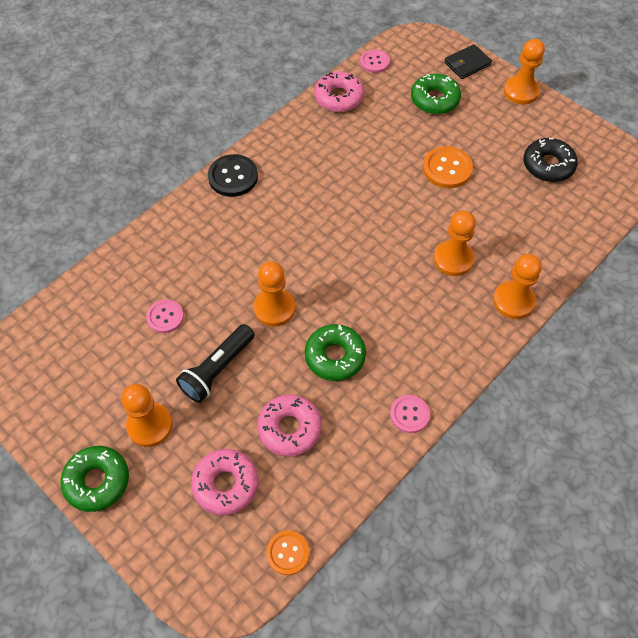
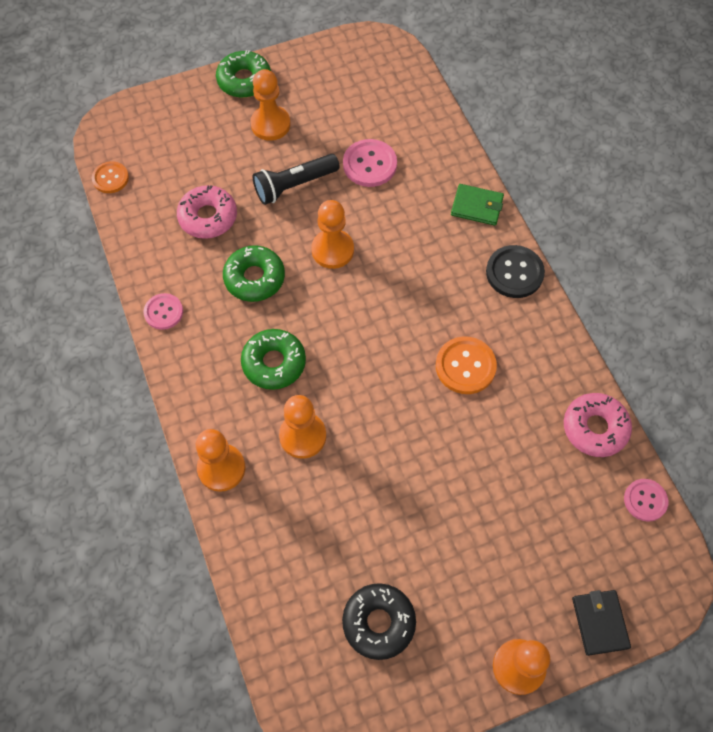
camera: 115 degrees right, 5 degrees up
pink button [146,299,184,333] -> pink button [343,139,397,187], size x1.51
black flashlight [176,324,255,403] -> black flashlight turned 90 degrees counterclockwise [253,154,340,205]
pink donut [191,449,258,515] -> none
green donut [411,74,461,114] -> green donut moved to [241,329,306,390]
orange button [423,146,473,188] -> orange button moved to [436,337,497,394]
none -> green wallet [451,184,504,226]

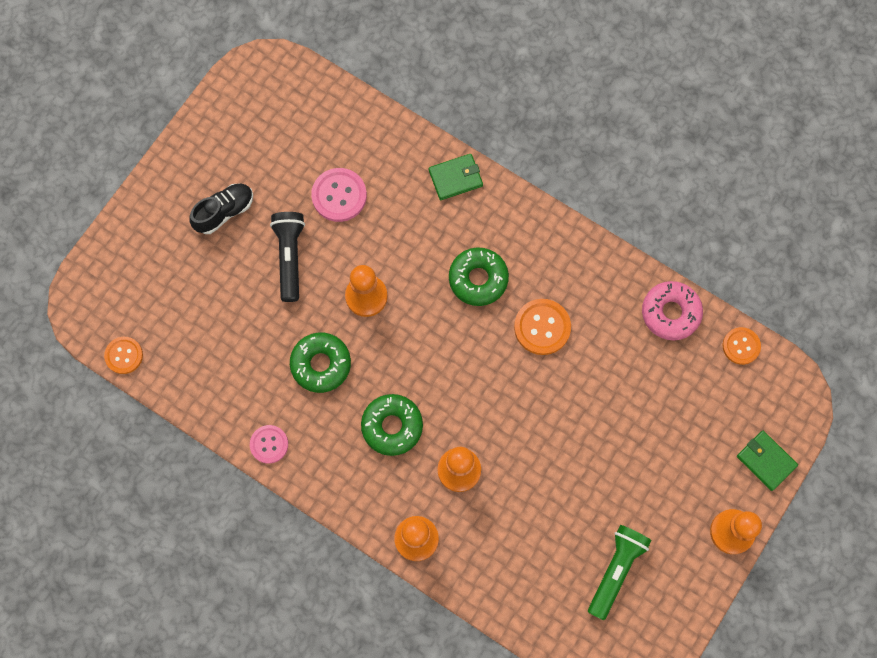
camera: 35 degrees left, 10 degrees up
pink donut [177,185,237,239] -> none
green donut [216,50,271,98] -> green donut moved to [449,248,509,306]
orange pawn [250,69,291,141] -> black shoe [189,183,253,234]
black flashlight [253,154,340,205] -> black flashlight turned 150 degrees clockwise [270,212,305,302]
black donut [342,583,416,660] -> green flashlight [588,525,652,620]
black button [486,245,545,298] -> none
black wallet [572,590,631,656] -> green wallet [737,431,798,491]
pink button [624,479,668,522] -> orange button [723,327,761,365]

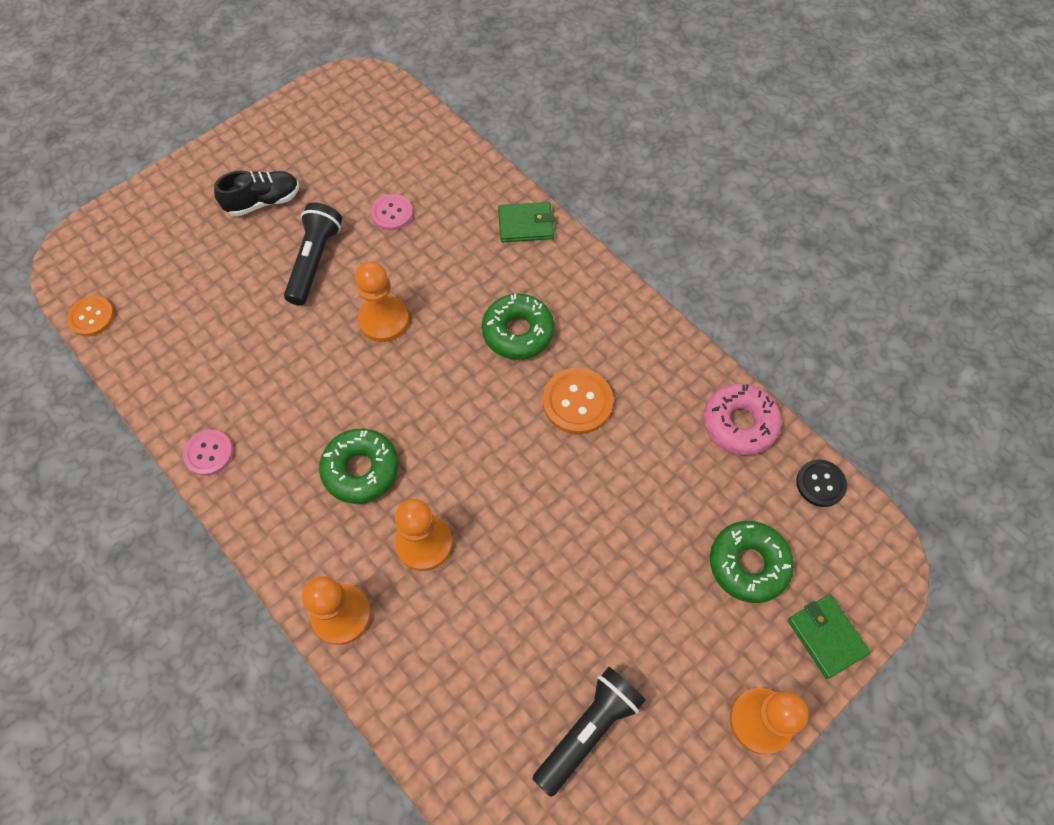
camera: 15 degrees right, 10 degrees down
green donut [290,333,351,393] -> green donut moved to [710,521,794,603]
pink button [311,168,367,222] -> pink button [371,194,413,231], size x0.66
green flashlight [588,525,652,620] -> black flashlight [532,667,646,797]
orange button [723,327,761,365] -> black button [796,460,847,507]

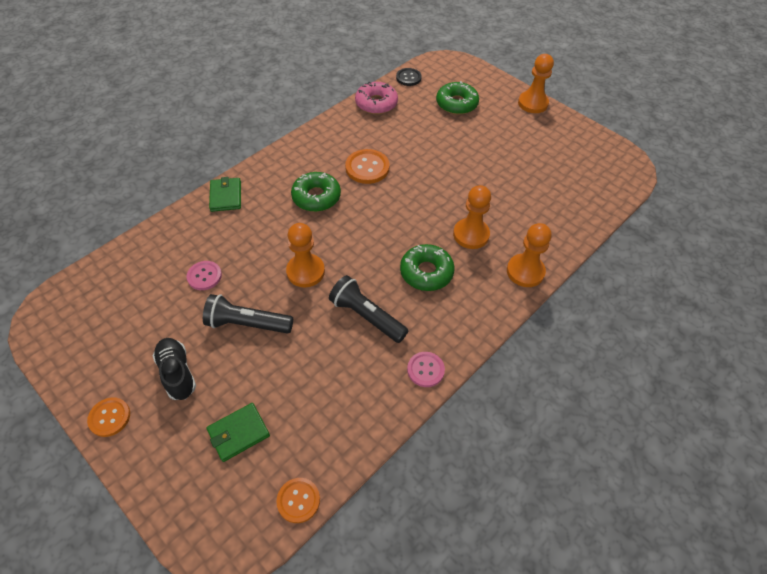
camera: 95 degrees left, 10 degrees down
black flashlight [532,667,646,797] -> black flashlight moved to [329,275,408,343]
green wallet [788,595,870,679] -> green wallet moved to [206,403,270,462]
none -> orange button [87,397,130,437]

